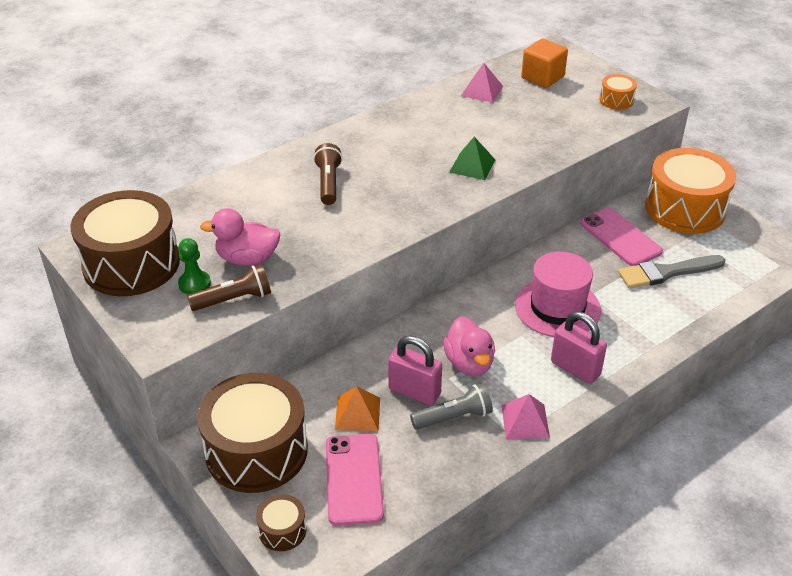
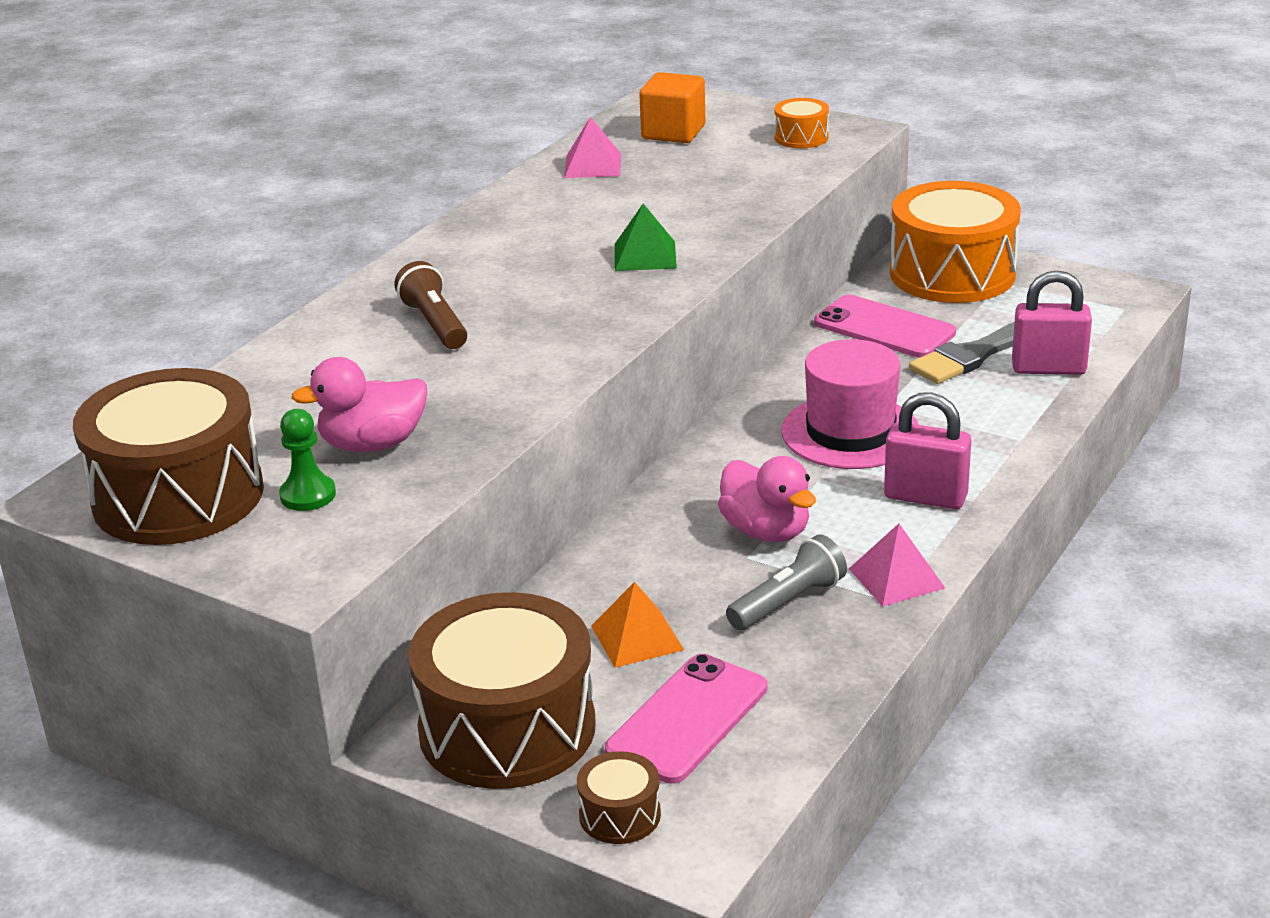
camera: 20 degrees left, 10 degrees down
brown flashlight [187,264,271,311] -> none
pink phone [326,434,384,525] -> pink phone turned 60 degrees clockwise [605,654,768,784]
pink padlock [388,336,442,405] -> pink padlock moved to [1012,271,1092,375]

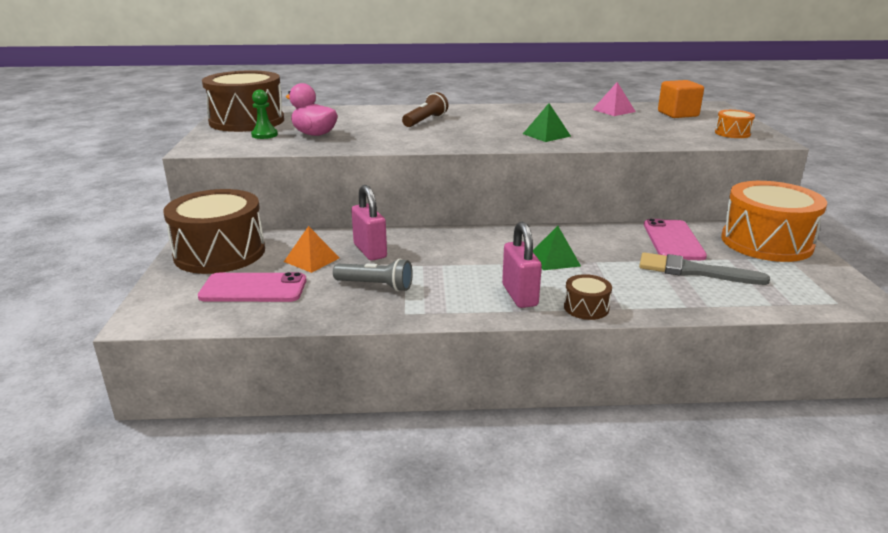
camera: 55 degrees right, 5 degrees down
brown drum [577,751,661,844] -> brown drum moved to [564,274,612,320]
pink duck [718,456,816,542] -> none
pink hat [781,339,919,469] -> green pyramid [533,226,581,270]
pink pyramid [849,524,945,607] -> none
pink padlock [1012,271,1092,375] -> pink padlock moved to [351,185,387,261]

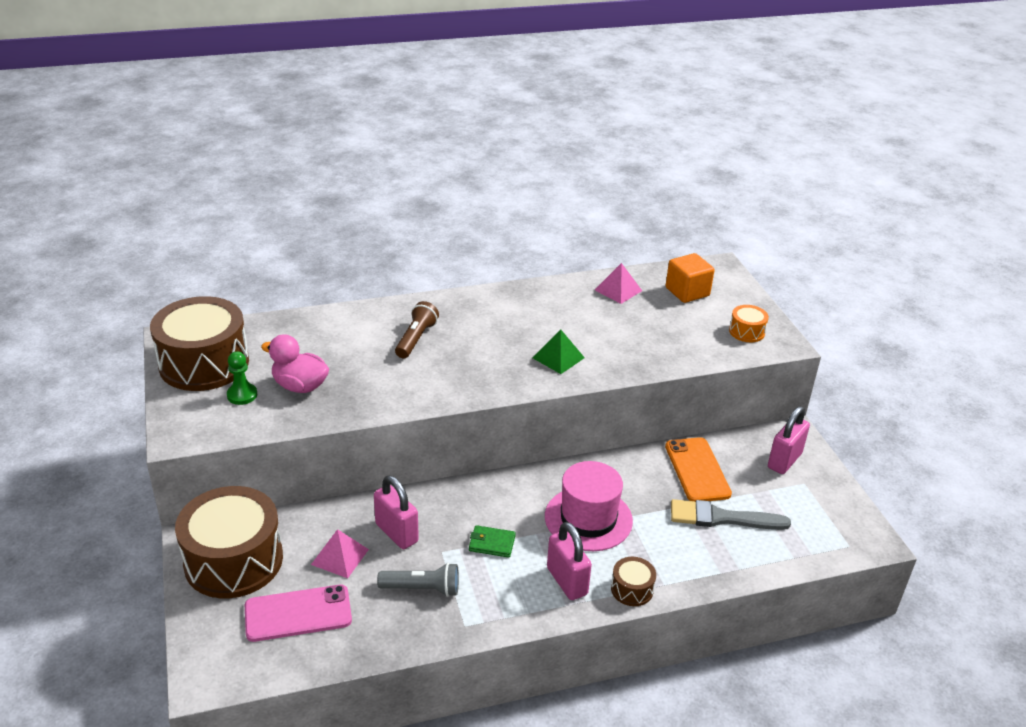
camera: 15 degrees left, 10 degrees up
orange pyramid [284,226,339,273] -> pink pyramid [311,529,369,578]
green pyramid [533,226,581,270] -> pink hat [545,461,633,551]
pink phone [644,219,707,260] -> orange phone [665,437,732,502]
orange drum [721,181,827,262] -> pink padlock [768,406,810,474]
none -> green wallet [469,525,516,558]

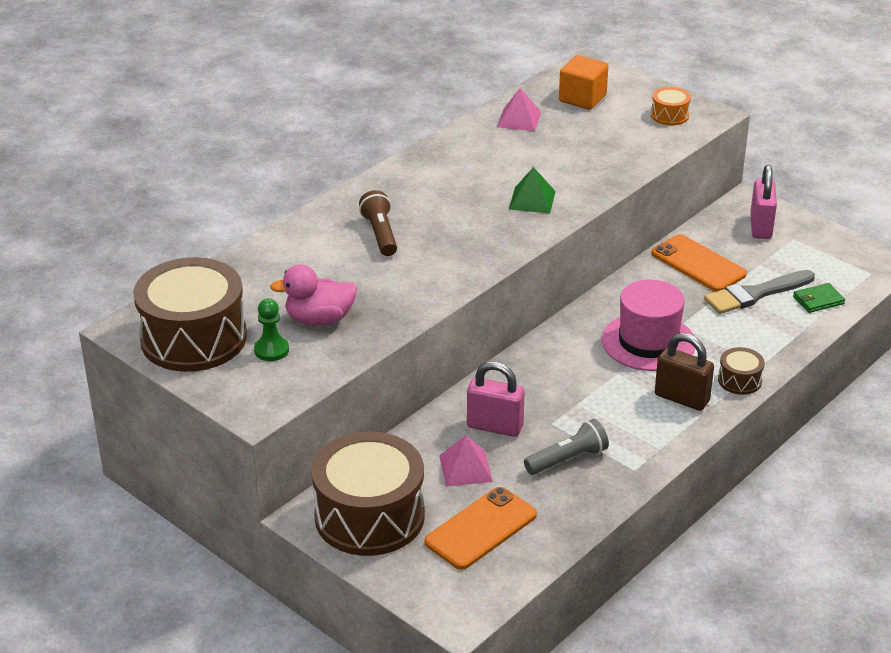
camera: 30 degrees left, 0 degrees up
pink phone [245,585,352,642] -> orange phone [424,487,537,570]
green wallet [469,525,516,558] -> green wallet moved to [793,283,845,313]
pink padlock [547,522,592,600] -> brown padlock [655,333,714,411]

